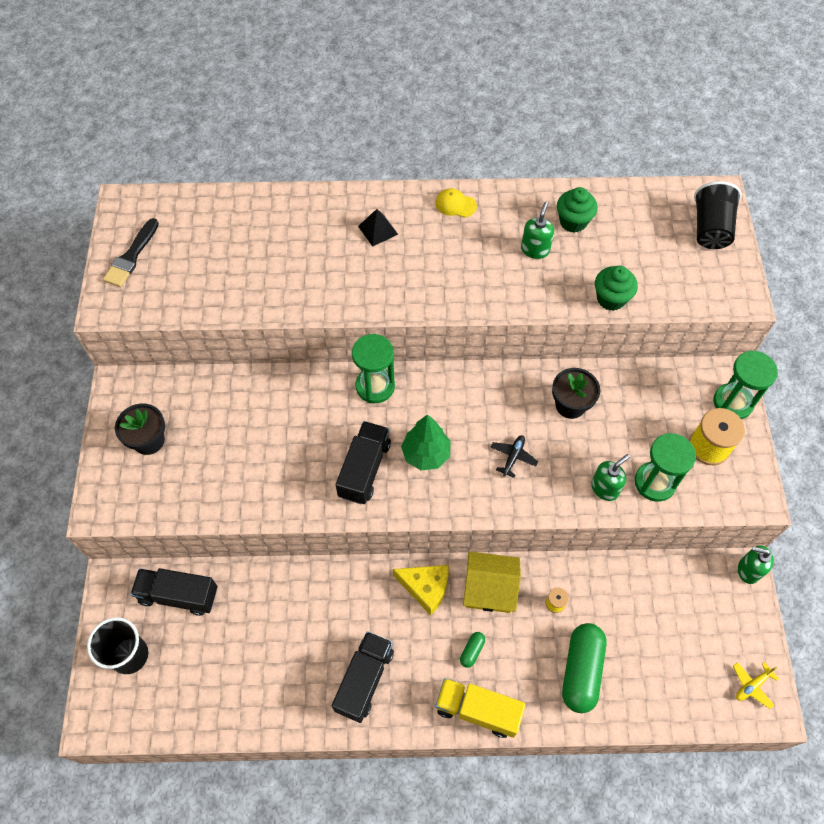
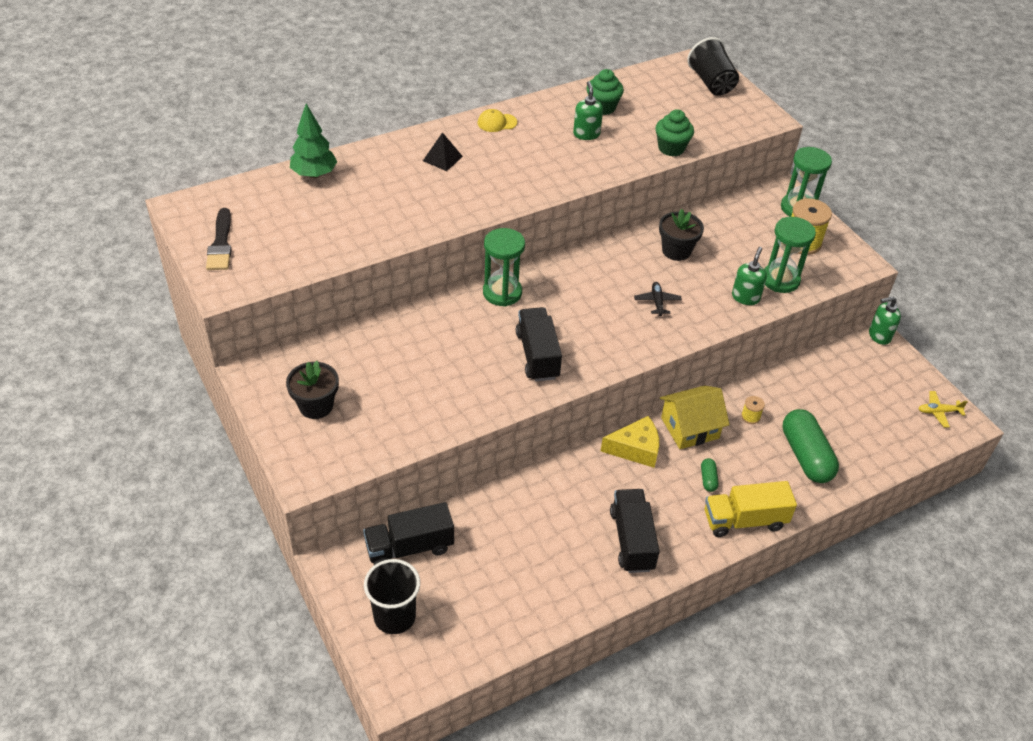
camera: 30 degrees left, 15 degrees down
green tree [401,414,451,471] -> green tree moved to [290,103,337,178]
yellow plane [733,662,779,709] -> yellow plane turned 60 degrees clockwise [918,391,968,427]

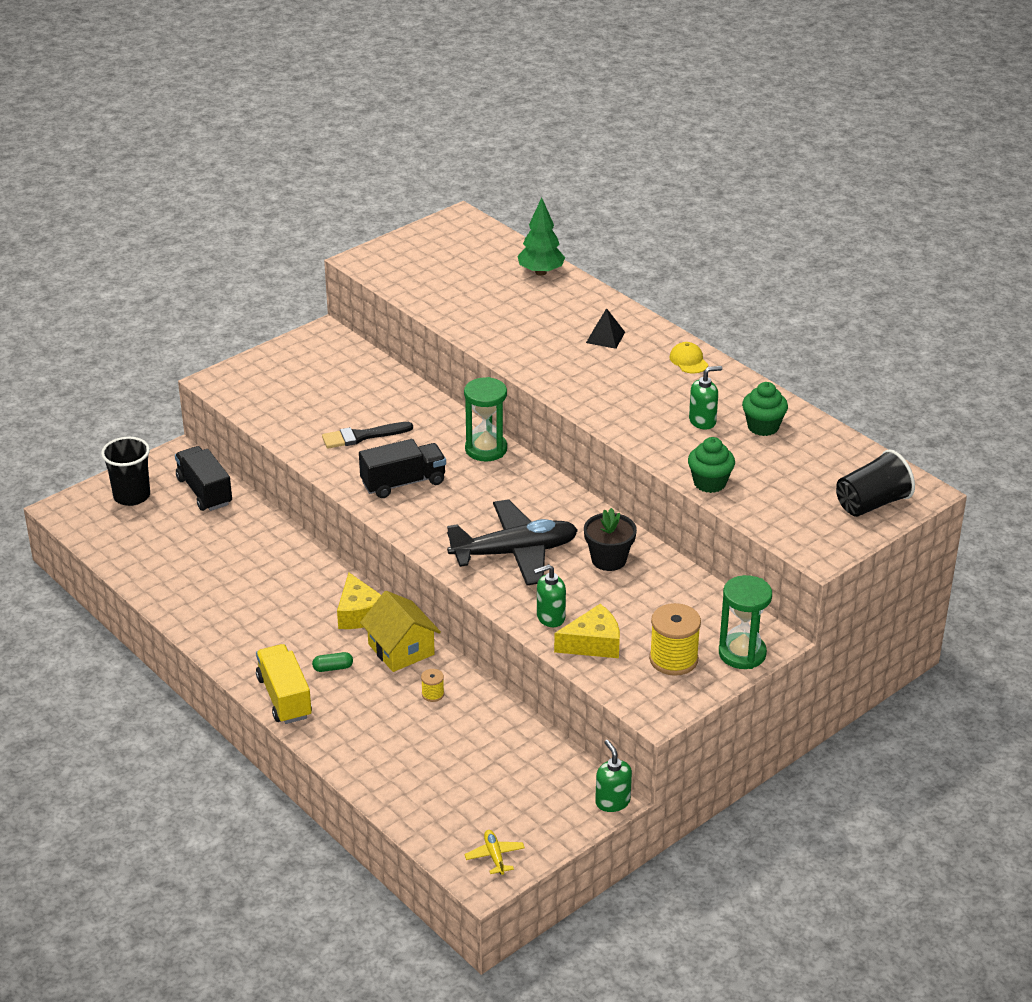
camera: 80 degrees right, 10 degrees down
black brush [206,208,232,270] -> black brush moved to [322,422,413,448]
black flower pot [286,361,339,419] -> none
black truck [610,489,660,573] -> none
black plane [634,282,682,316] -> black plane [447,499,578,585], size x2.49
green soap dispenser [732,247,767,305] -> green soap dispenser turned 150 degrees clockwise [534,564,566,627]
green hourglass [764,217,816,293] -> yellow cheese [554,604,620,658]
green capsule [782,409,839,483] -> none

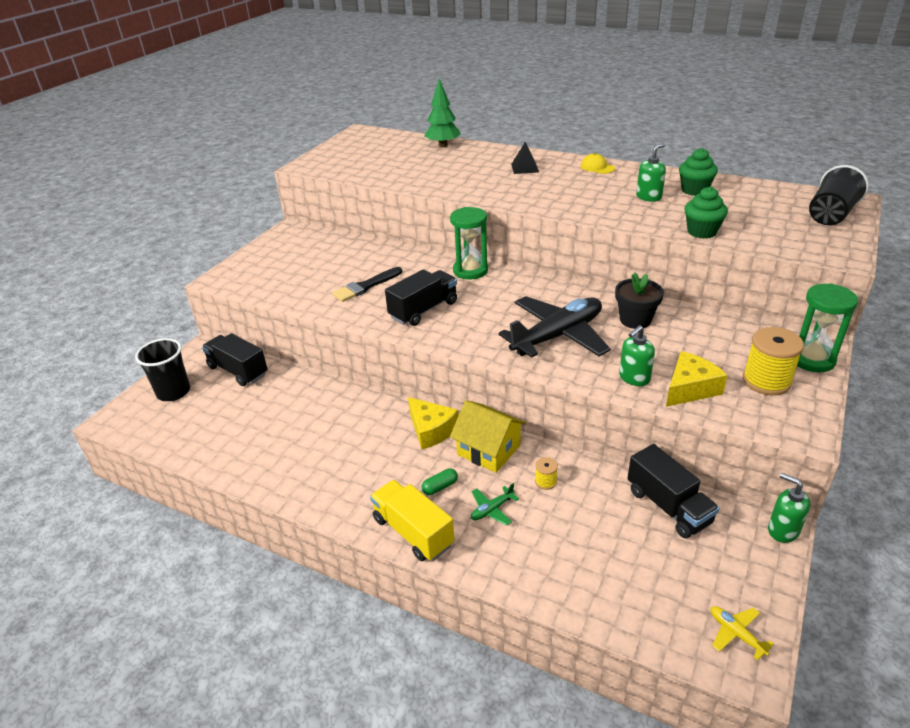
camera: 20 degrees left, 0 degrees up
none -> green plane [471,483,519,526]
none -> black truck [627,444,719,539]

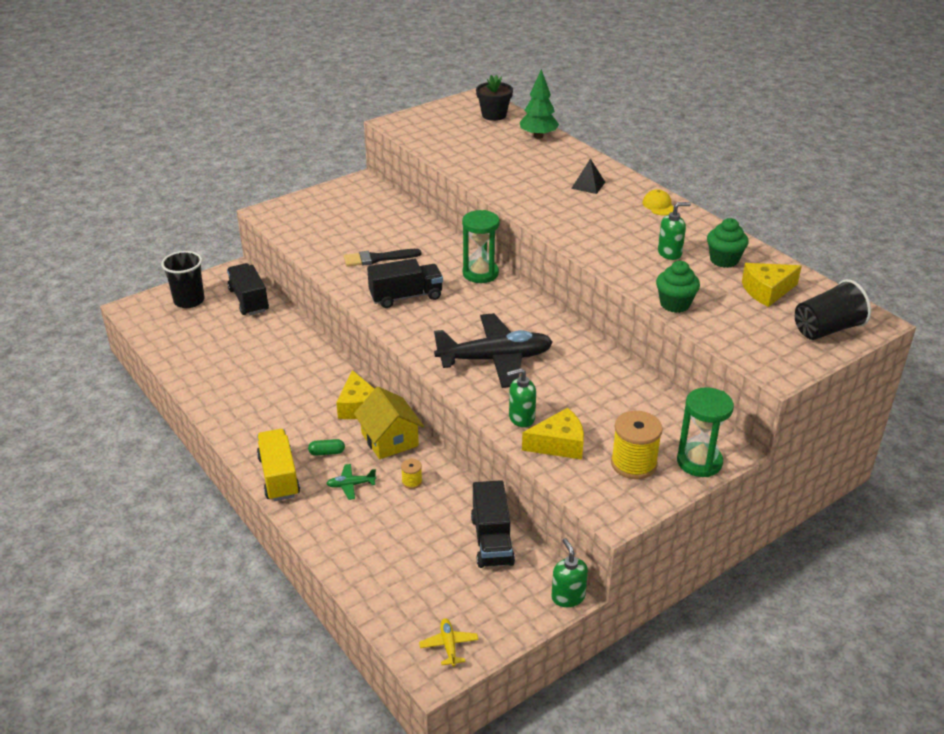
camera: 25 degrees right, 0 degrees up
black flower pot [615,273,664,329] -> black flower pot moved to [476,75,513,121]
none -> yellow cheese [742,263,802,307]

